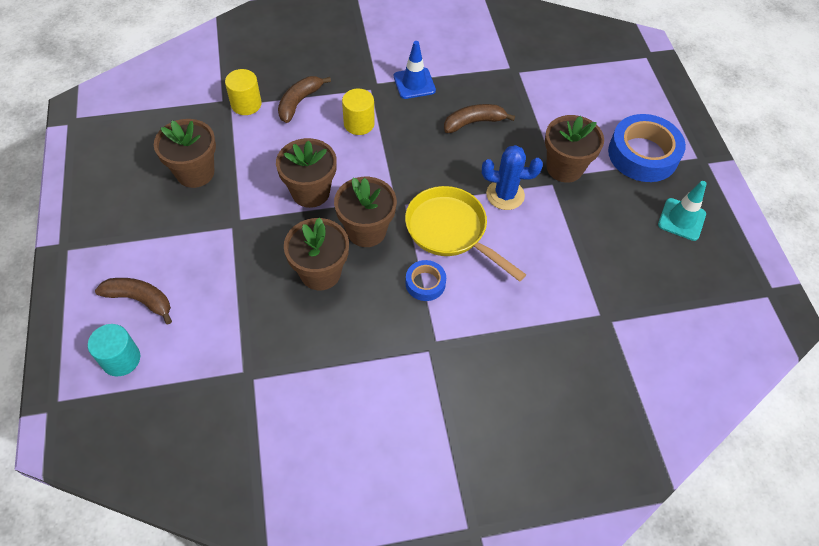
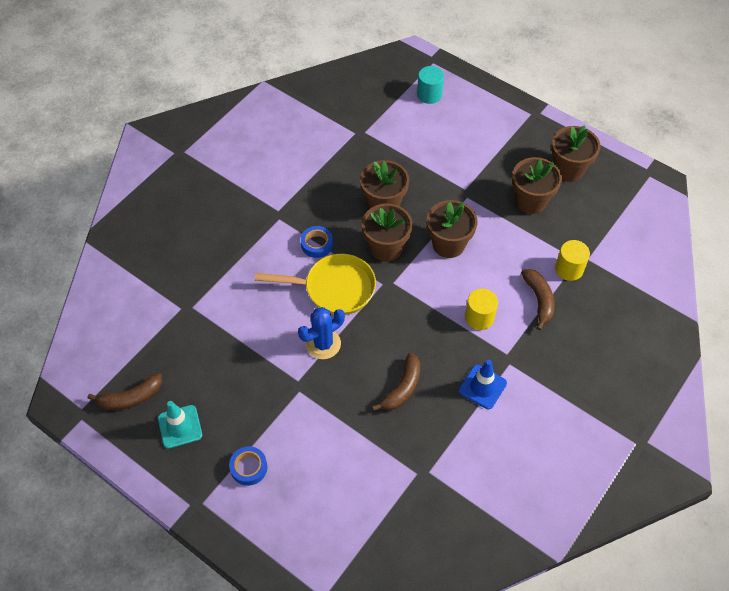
camera: 140 degrees right, 0 degrees up
brown banana [95,278,172,324] -> brown banana moved to [88,373,162,410]
brown flower pot [545,115,604,183] -> brown flower pot moved to [551,125,600,182]
blue tape [608,114,686,182] -> blue tape [229,446,267,486], size x0.51

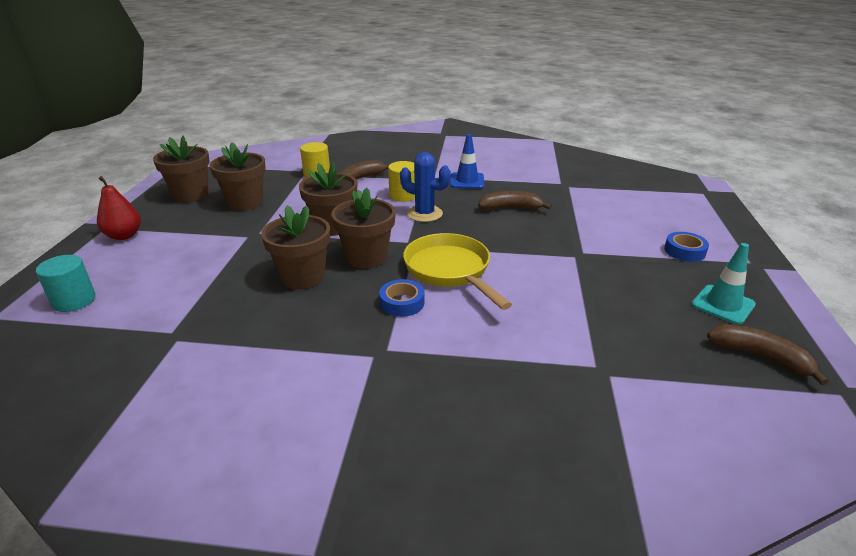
camera: 120 degrees left, 25 degrees down
blue cactus [298,307,345,359] -> blue cactus moved to [400,152,451,222]
none -> red pear [97,176,141,240]

